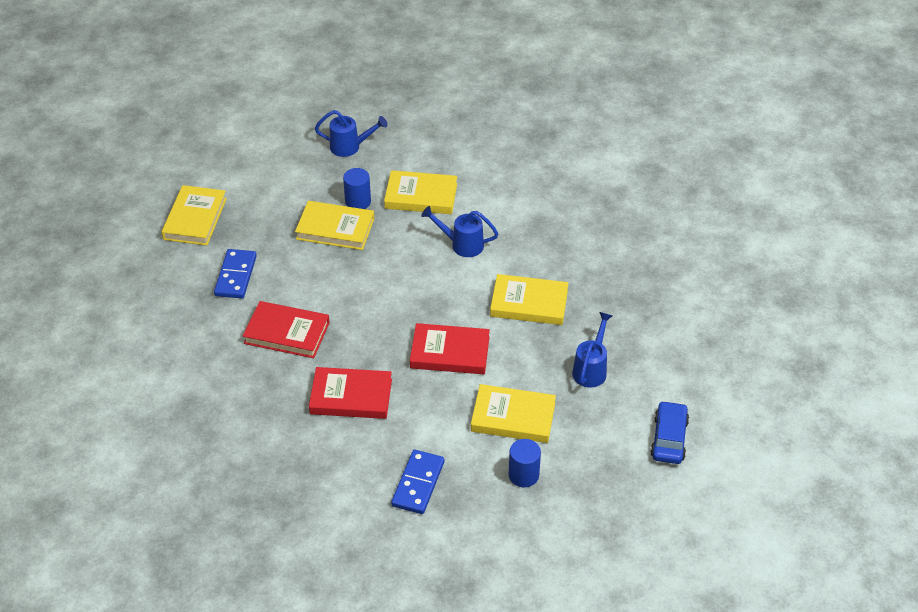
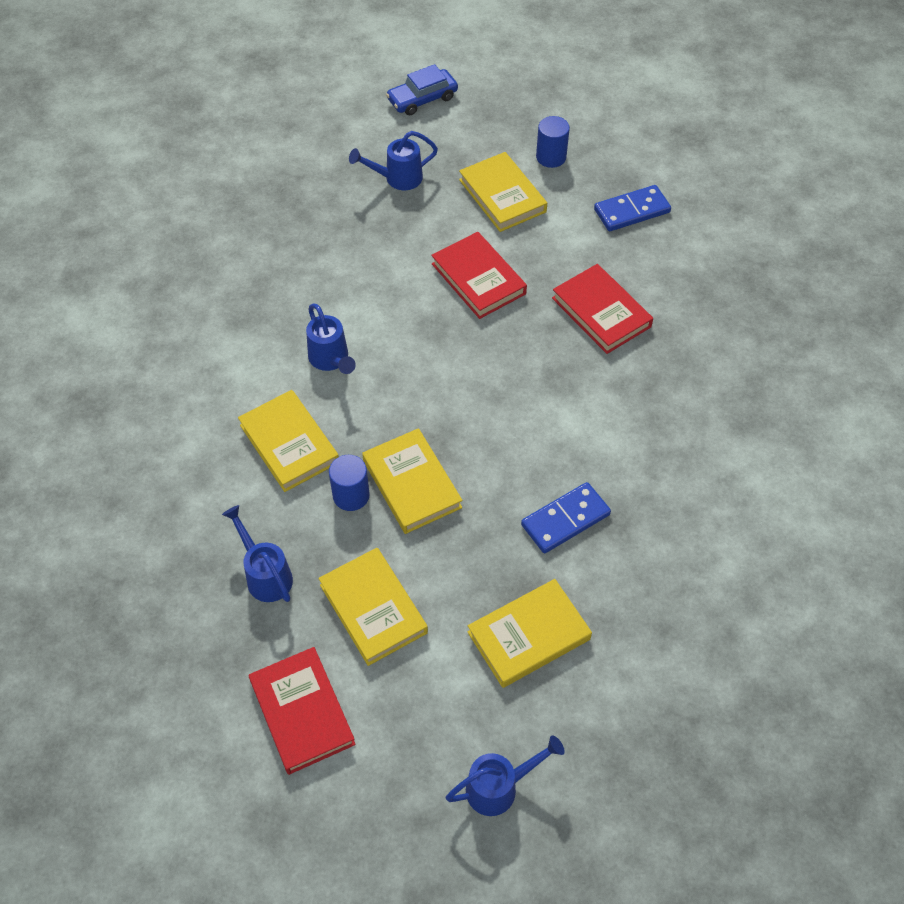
camera: 130 degrees left, 10 degrees up
red book [243,301,330,358] -> red book moved to [249,647,356,775]
yellow book [490,274,568,325] -> yellow book moved to [318,548,428,666]
none -> blue watering can [446,735,565,816]

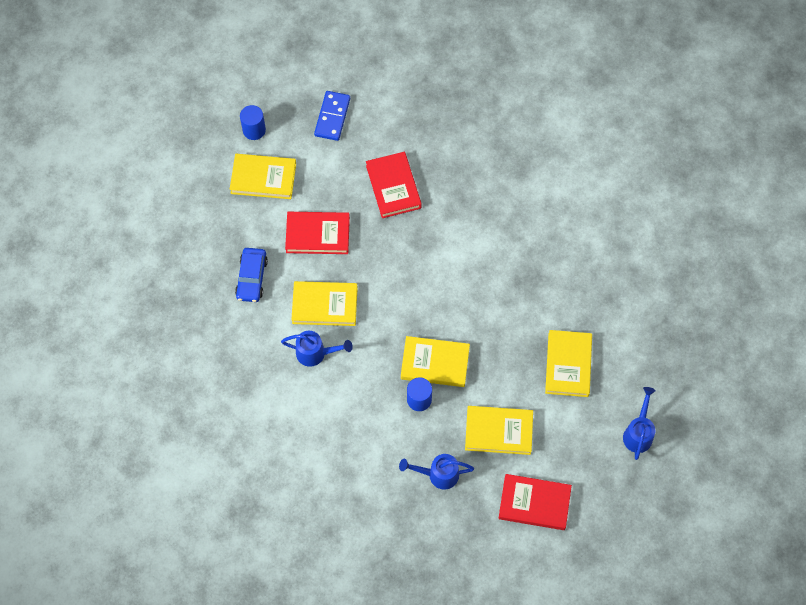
camera: 55 degrees left, 10 degrees up
yellow book [238,390,339,492] -> yellow book moved to [291,281,358,326]
blue watering can [349,131,438,190] -> none
blue car [386,64,458,115] -> blue car moved to [235,248,268,302]
blue domino [521,482,611,553] -> none
red book [552,264,653,354] -> red book turned 75 degrees clockwise [366,152,422,218]

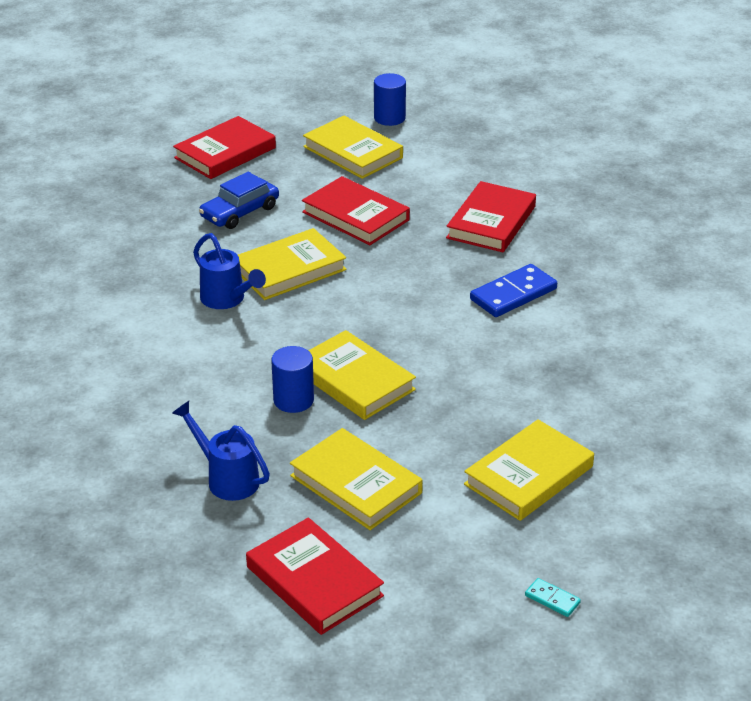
camera: 40 degrees right, 30 degrees down
yellow book [291,281,358,326] -> yellow book turned 75 degrees counterclockwise [238,228,347,300]
blue domino [314,91,350,141] -> blue domino moved to [470,264,557,317]
blue watering can [623,387,656,460] -> turquoise domino [525,578,581,617]
none -> red book [173,116,276,179]

